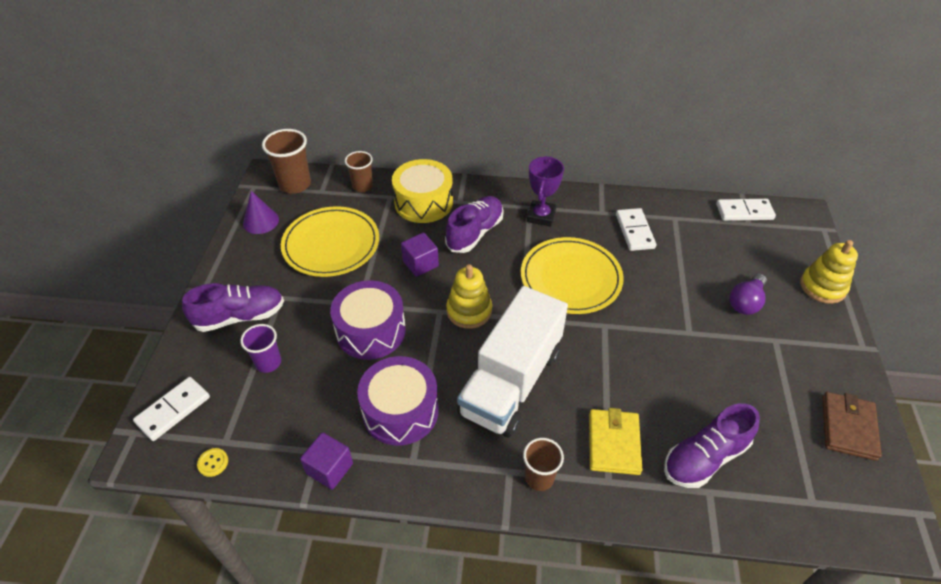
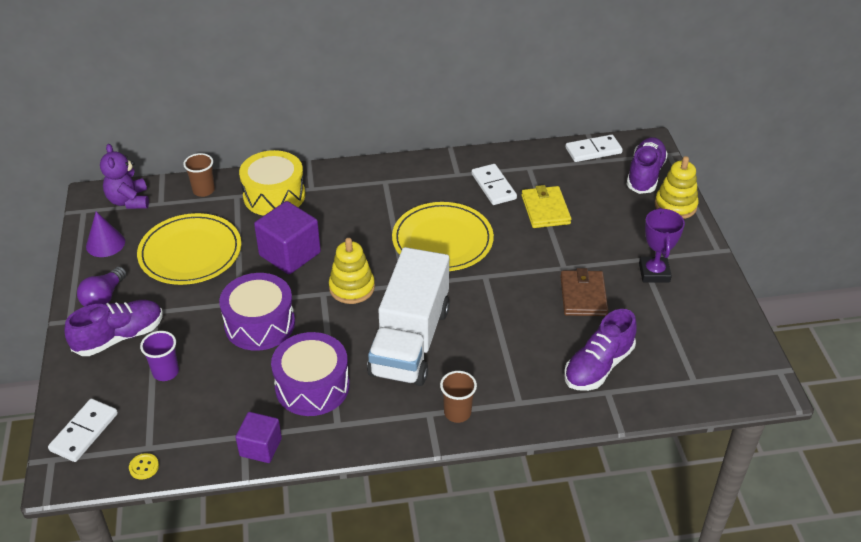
camera: 15 degrees left, 5 degrees down
brown cup [262,129,311,194] -> purple teddy bear [100,144,149,209]
purple cube [401,233,439,277] -> purple cube [254,201,321,274], size x1.62
purple shoe [445,196,504,253] -> purple shoe moved to [627,137,668,194]
purple trophy [527,156,564,226] -> purple trophy moved to [639,207,685,282]
yellow wallet [589,408,643,475] -> yellow wallet moved to [521,185,571,228]
purple light bulb [730,274,767,315] -> purple light bulb moved to [77,266,127,307]
brown wallet [822,392,882,461] -> brown wallet moved to [560,268,608,316]

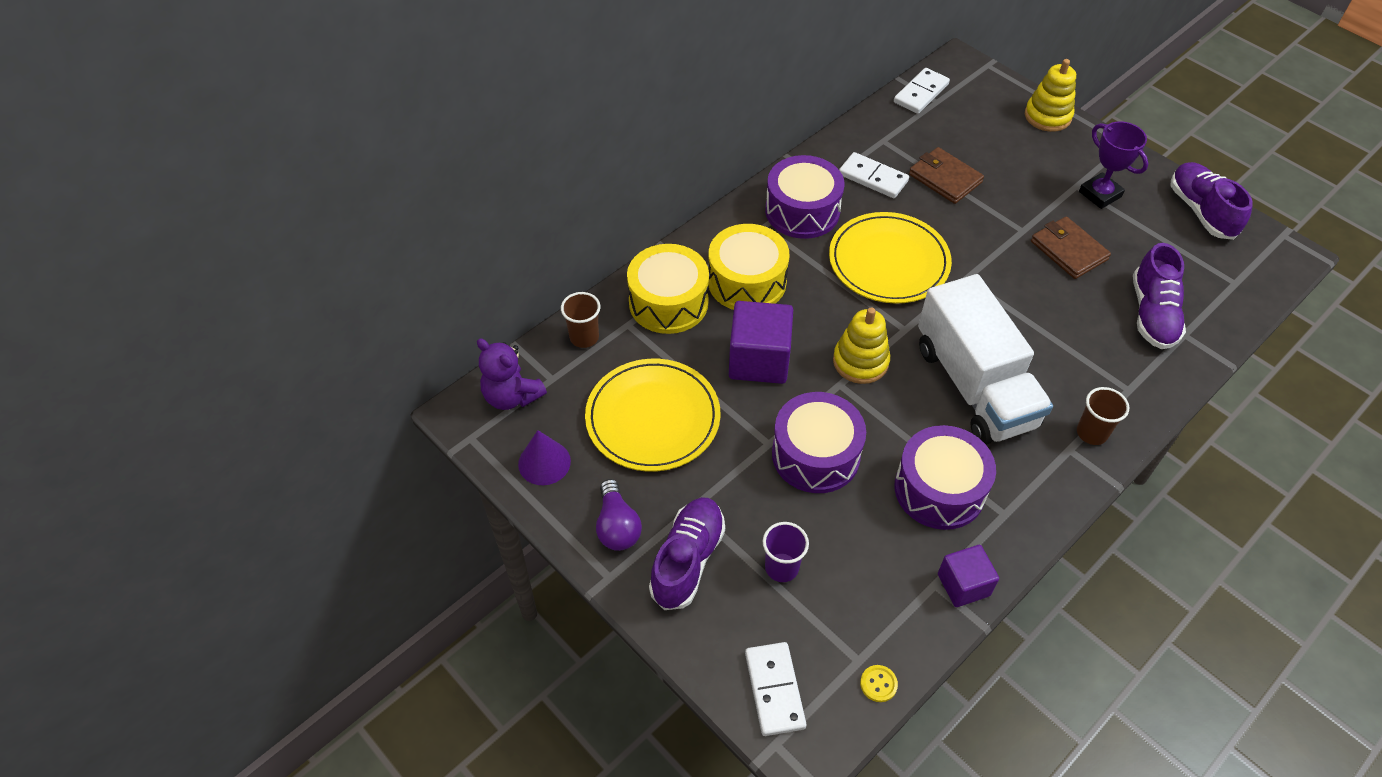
camera: 35 degrees left, 10 degrees up
yellow wallet [521,185,571,228] -> brown wallet [909,147,984,204]
purple shoe [627,137,668,194] -> purple shoe moved to [1170,162,1253,240]
none -> yellow drum [708,224,790,310]
none -> purple drum [765,155,844,239]

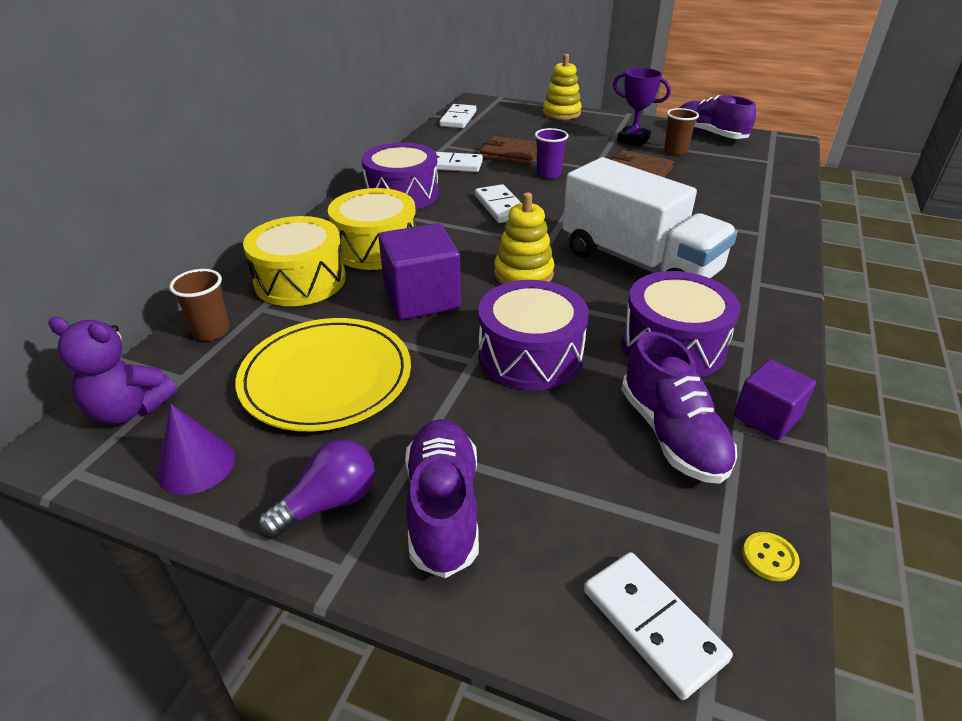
camera: 25 degrees left, 15 degrees down
purple light bulb [596,479,642,551] -> purple light bulb turned 90 degrees counterclockwise [257,439,375,538]
purple cup [763,522,809,582] -> purple cup moved to [535,128,568,179]
yellow plate [829,212,952,304] -> white domino [475,184,521,223]
brown cup [1077,387,1129,445] -> brown cup moved to [664,108,699,156]
purple shoe [1133,243,1186,349] -> purple shoe moved to [621,332,737,484]

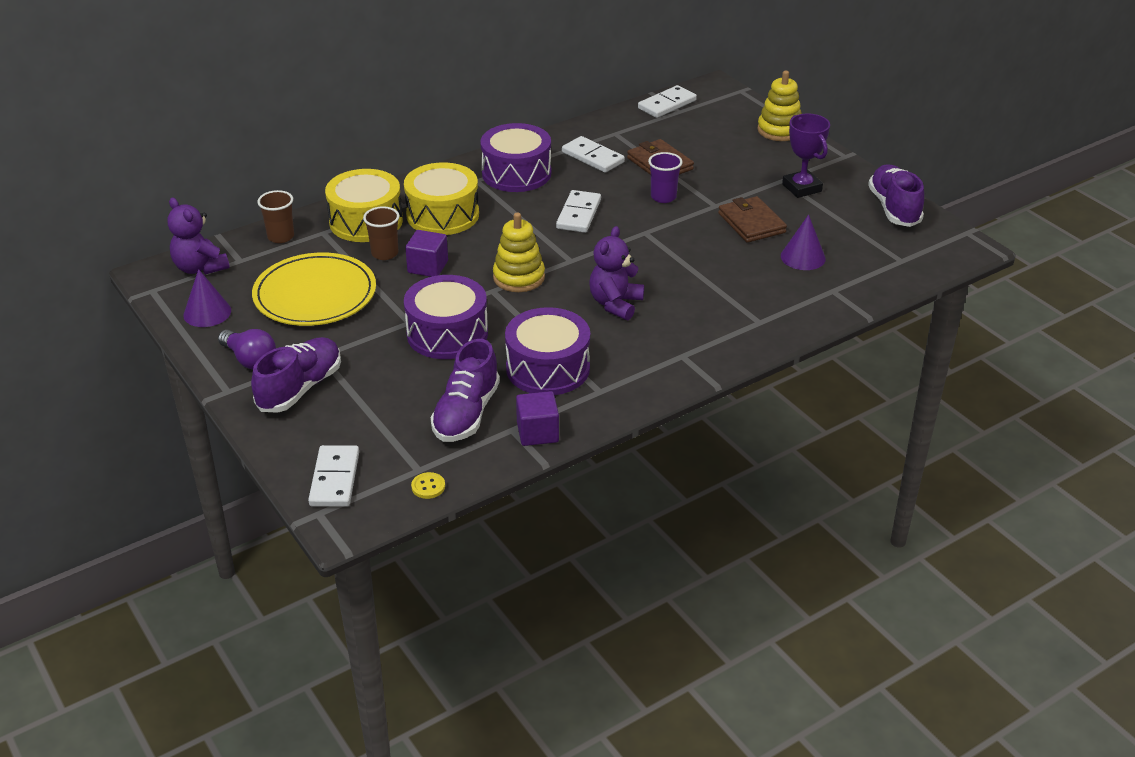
camera: 35 degrees right, 0 degrees up
purple light bulb [257,439,375,538] -> purple light bulb turned 45 degrees clockwise [218,329,276,370]
purple cube [379,223,461,320] -> purple cube [405,230,448,277], size x0.62
white truck [562,157,738,278] -> purple teddy bear [589,226,644,320]
brown cup [664,108,699,156] -> brown cup moved to [363,206,400,260]
none -> purple cone [781,215,826,270]

